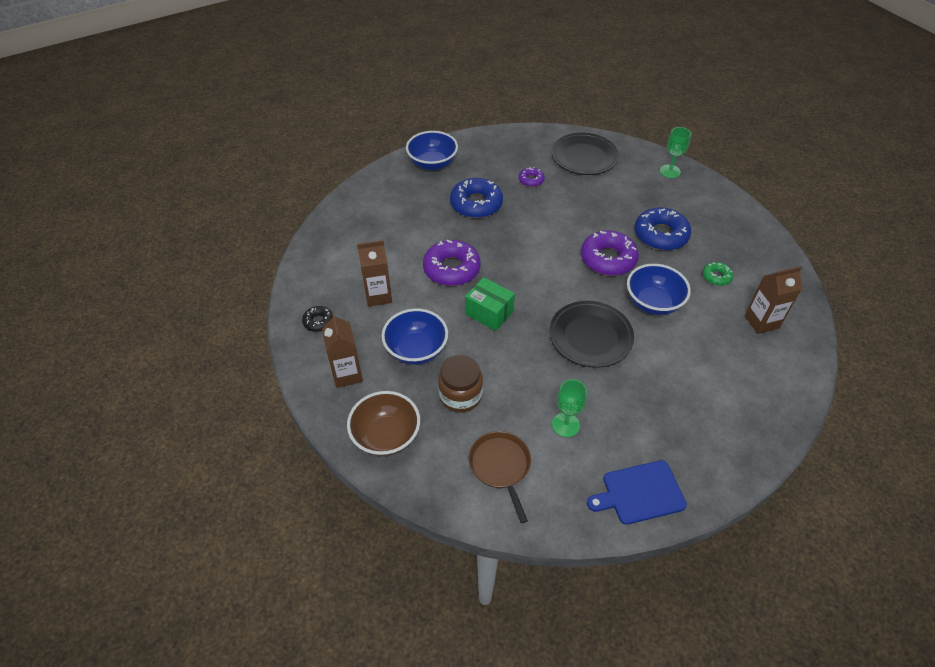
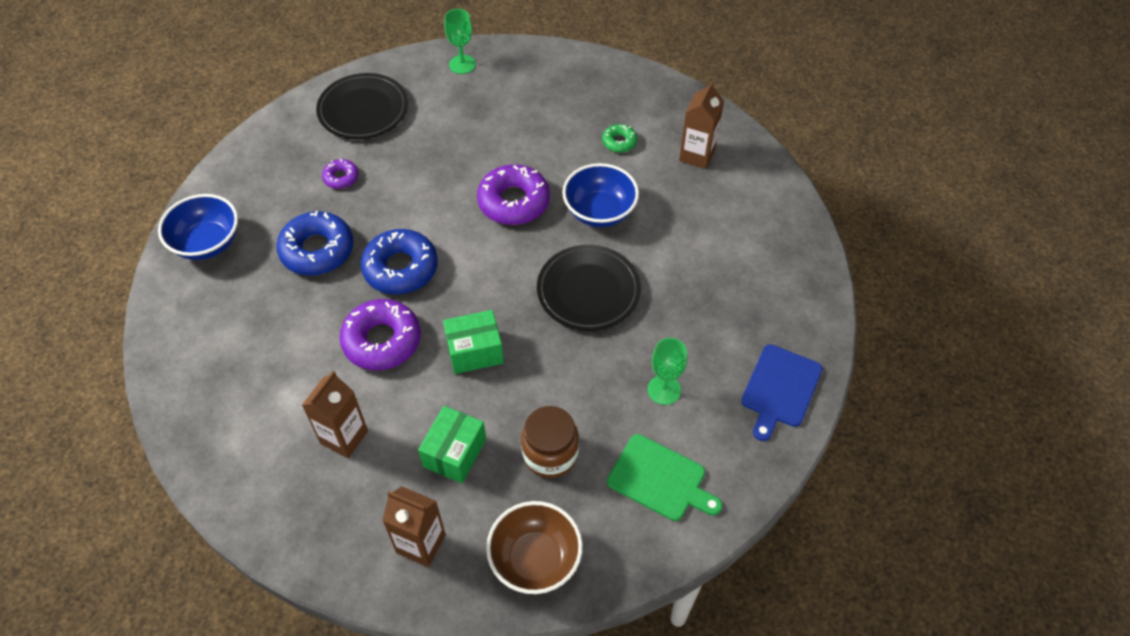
camera: 50 degrees left, 5 degrees up
black donut [302,306,333,332] -> none
blue bowl [382,308,448,365] -> green box [418,406,486,483]
brown pan [469,431,531,523] -> green cutting board [607,434,722,521]
blue donut [635,207,691,251] -> blue donut moved to [360,229,438,294]

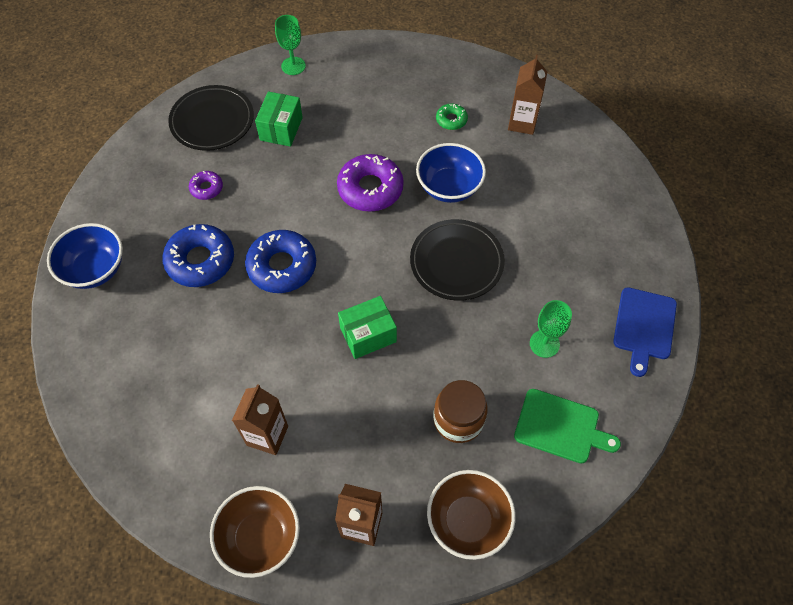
camera: 10 degrees left, 5 degrees up
purple donut [339,299,421,370] -> none
green box [418,406,486,483] -> green box moved to [255,92,303,147]
none -> brown bowl [210,486,300,578]

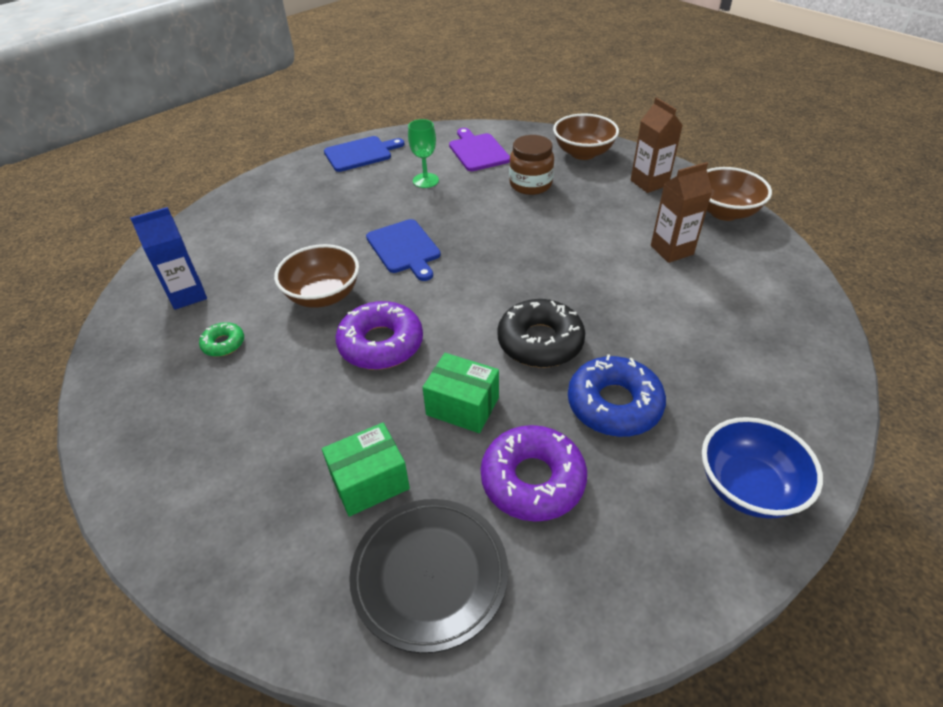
camera: 130 degrees left, 15 degrees down
purple donut [189,171,223,200] -> purple donut [481,425,587,522], size x1.97
blue donut [245,230,316,293] -> black donut [497,299,585,368]
green goblet [275,15,306,75] -> none
green box [338,296,397,359] -> green box moved to [422,353,499,433]
black plate [410,219,505,301] -> blue cutting board [366,219,441,281]
blue bowl [416,143,486,203] -> brown bowl [274,244,359,308]
brown carton [508,55,547,135] -> blue carton [130,207,207,310]
green cutting board [514,389,621,464] -> purple cutting board [449,128,510,171]

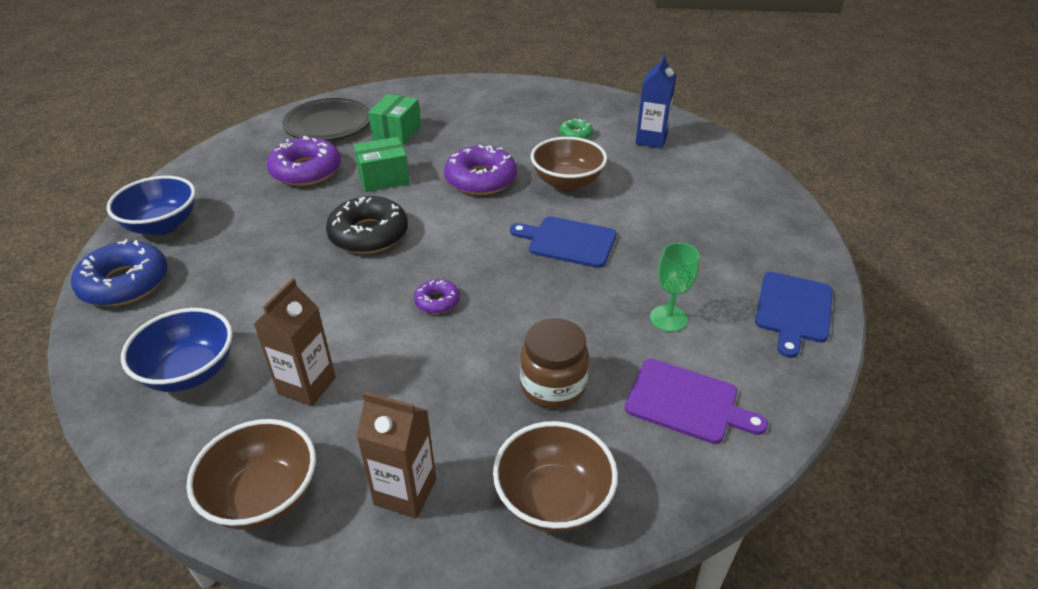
camera: 135 degrees right, 5 degrees down
blue donut [568,354,666,437] -> blue donut moved to [71,239,168,306]
none -> blue bowl [121,308,233,392]
none -> purple donut [414,279,460,314]

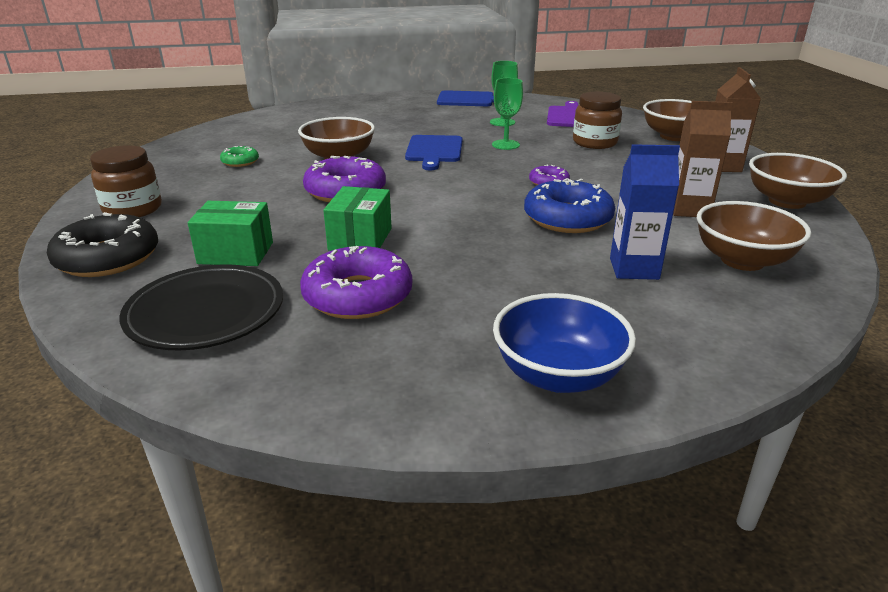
camera: 105 degrees left, 10 degrees down
blue donut [71,239,168,306] -> blue donut moved to [524,178,615,233]
blue bowl [121,308,233,392] -> brown bowl [697,201,811,271]
black donut [326,196,408,254] -> black donut moved to [47,212,158,277]
green box [354,137,410,192] -> green box turned 45 degrees clockwise [323,186,391,251]
blue carton [635,54,676,149] -> blue carton moved to [610,144,680,280]
none -> brown jar [90,145,162,217]
none -> green goblet [492,78,523,150]

